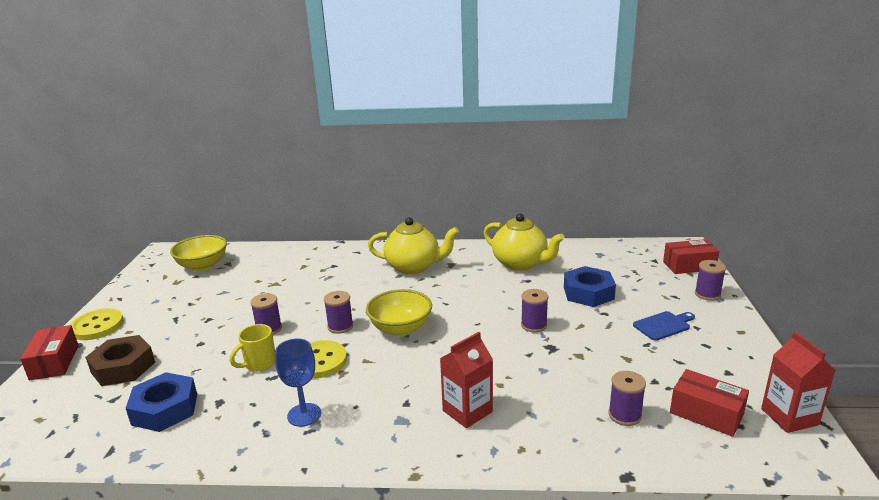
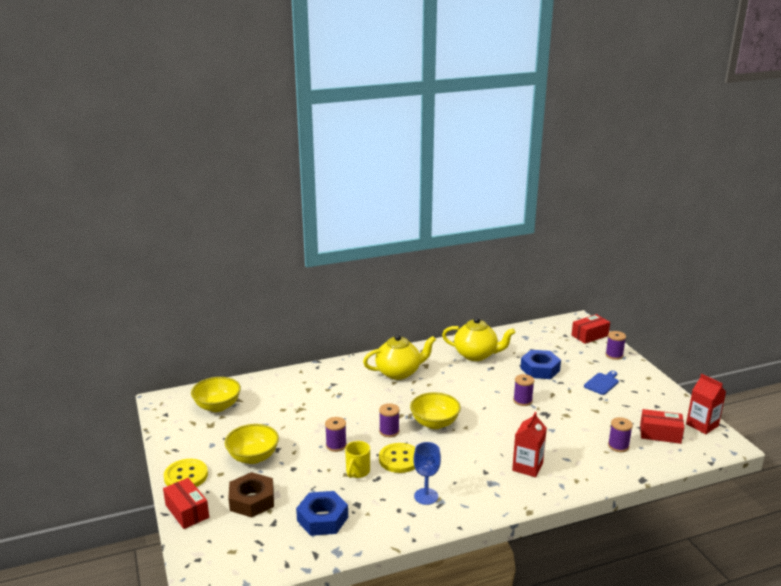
camera: 25 degrees left, 0 degrees up
none -> yellow bowl [225,424,279,464]

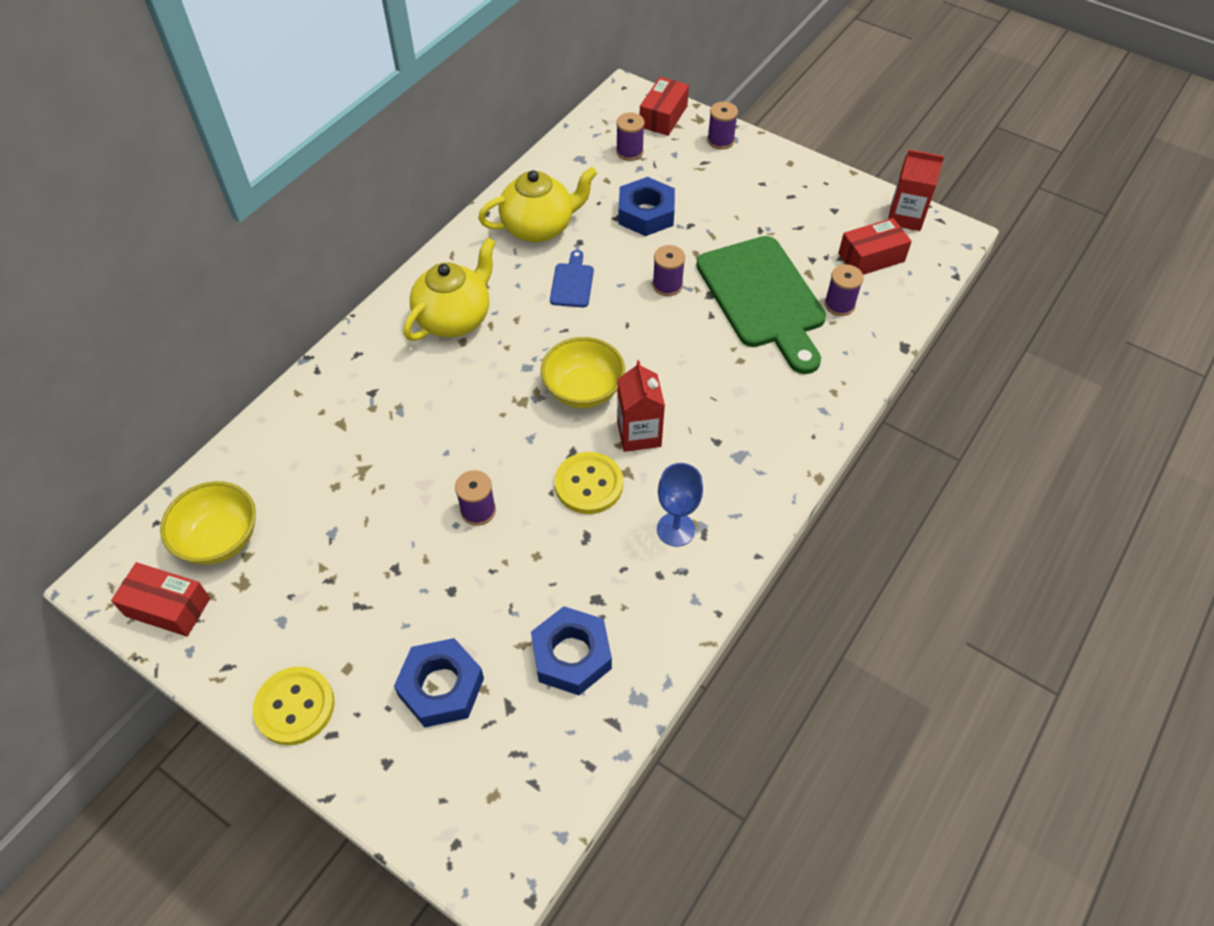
camera: 35 degrees left, 30 degrees up
red box [163,478,209,529] -> red box moved to [111,562,210,637]
yellow bowl [225,424,279,464] -> none
brown nut [228,472,274,517] -> blue nut [394,638,484,727]
yellow mug [345,441,370,478] -> none
purple spool [379,403,400,437] -> purple spool moved to [616,113,645,161]
red carton [512,412,547,477] -> red carton moved to [617,360,665,452]
blue cutting board [584,371,619,395] -> blue cutting board moved to [550,250,594,307]
none -> green cutting board [696,236,826,374]

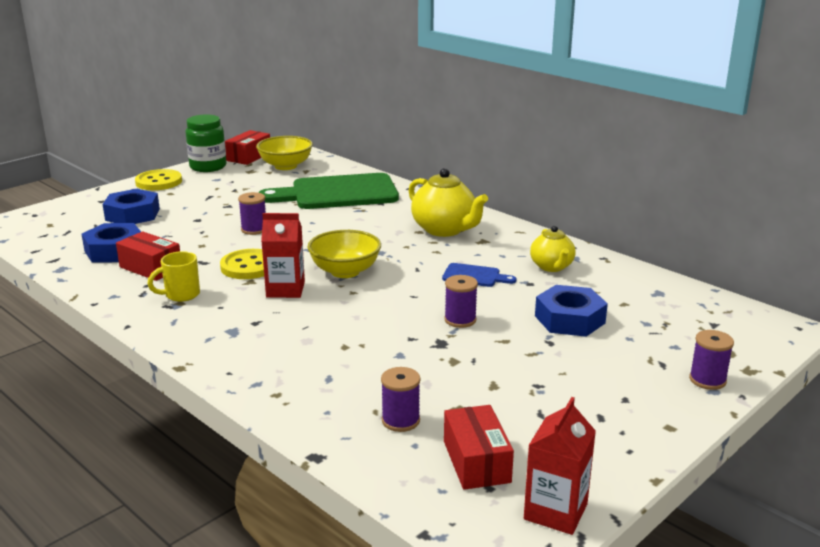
camera: 100 degrees right, 30 degrees down
yellow teapot [478,167,597,242] -> yellow teapot [530,226,575,272], size x0.63
purple spool [616,113,645,161] -> none
red box [640,77,689,136] -> red box moved to [116,231,180,281]
blue goblet [657,463,703,547] -> yellow mug [147,251,200,302]
green cutting board [696,236,826,374] -> green cutting board moved to [258,173,399,209]
none -> green jar [186,114,227,172]

